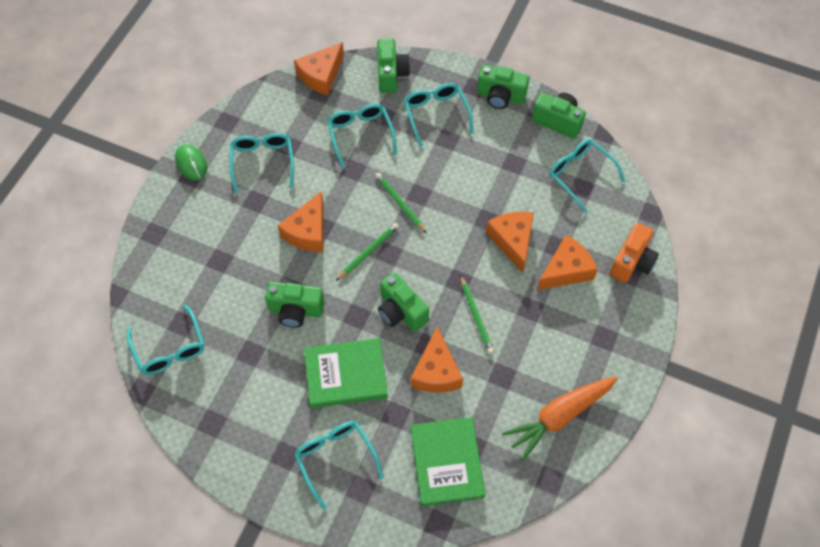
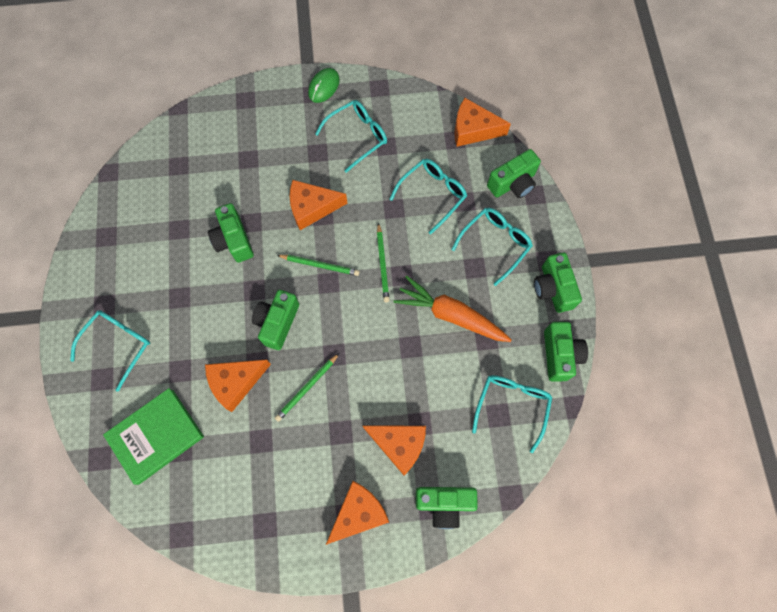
camera: 60 degrees right, 10 degrees up
turquoise glasses [127,304,204,375] -> none
green book [304,338,388,408] -> none
green pencil [375,173,427,234] -> green pencil turned 150 degrees clockwise [377,223,390,302]
orange cheese [486,211,534,273] -> orange cheese moved to [326,481,389,545]
orange carrot [502,376,618,461] -> orange carrot moved to [394,276,512,342]
orange camera [610,223,659,283] -> green camera [416,487,478,529]

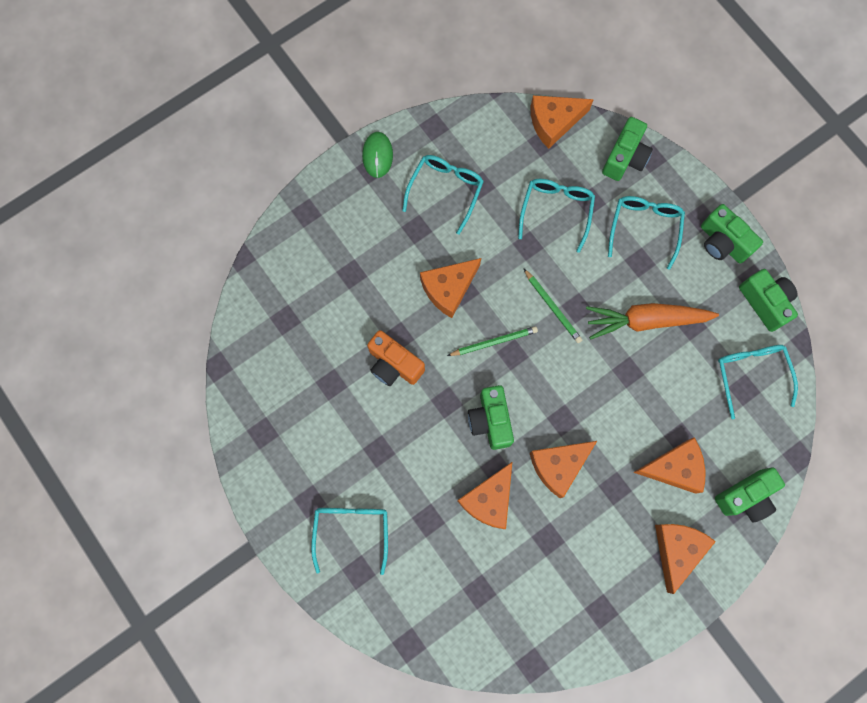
camera: 30 degrees left, 5 degrees up
green book [103,388,204,485] -> none
green camera [208,203,254,263] -> orange camera [367,330,425,386]
green pencil [275,353,339,422] -> orange cheese [530,441,597,498]

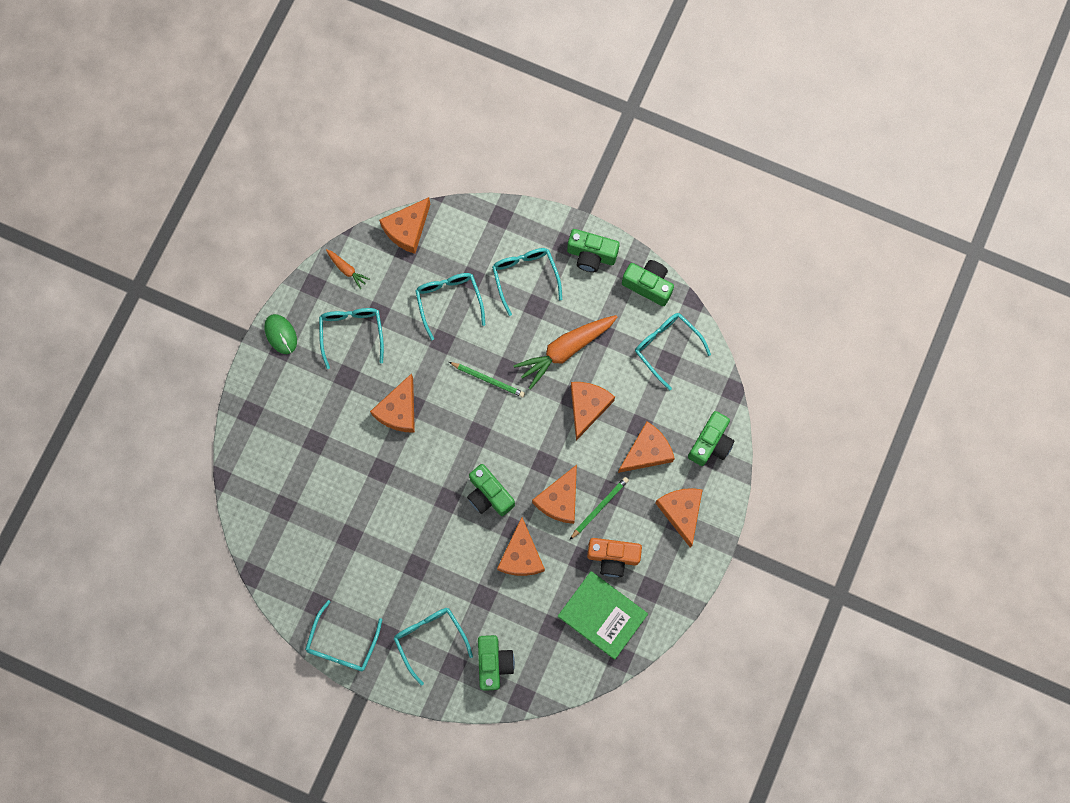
camera: 30 degrees left, 0 degrees up
orange camera [367,330,425,386] -> orange camera moved to [587,538,642,577]
green pencil [447,326,538,356] -> green pencil moved to [570,477,629,540]
green camera [602,117,653,181] -> green camera moved to [478,635,515,691]
none -> turquoise glasses [305,600,382,671]
none -> orange carrot [326,249,370,289]
none -> green book [558,571,648,660]
none -> orange cheese [571,382,615,441]

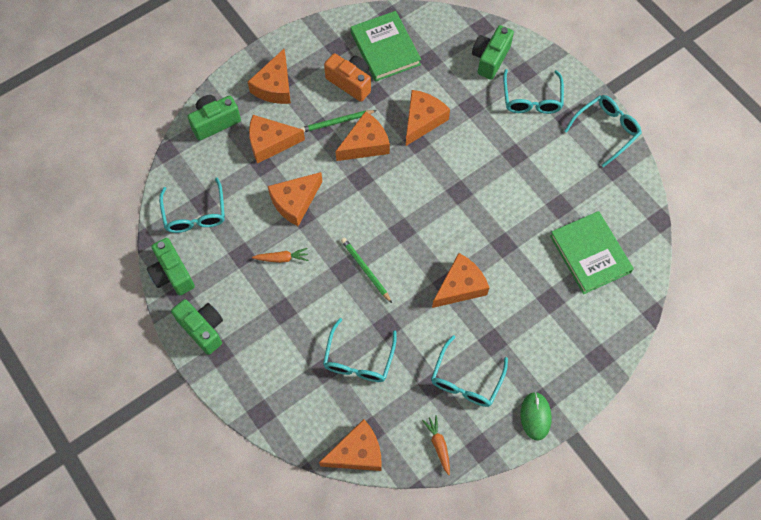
camera: 150 degrees left, 10 degrees down
green camera [467,464,515,516] -> none
turquoise glasses [492,248,562,316] -> none
orange carrot [513,315,617,390] -> orange carrot [252,248,308,263], size x0.48
none -> green book [550,211,634,294]

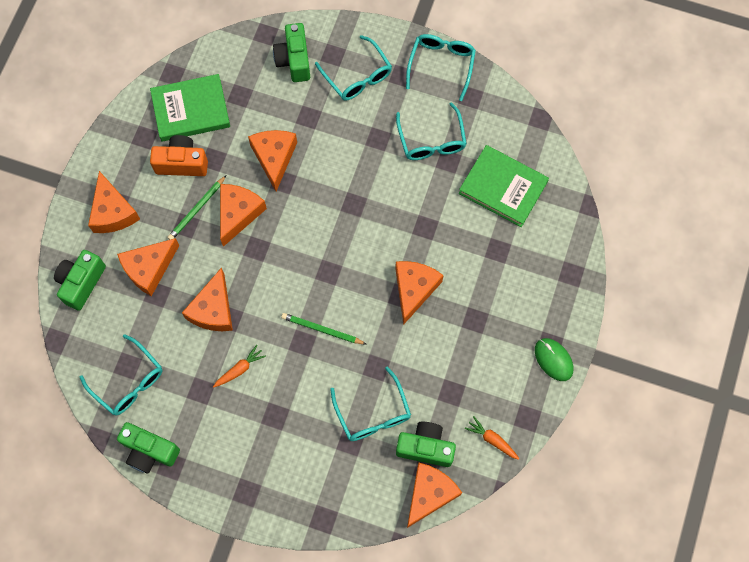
camera: 35 degrees left, 5 degrees up
green camera [171,299,223,355] -> green camera moved to [396,422,456,467]
green book [351,11,421,82] -> green book turned 45 degrees counterclockwise [150,74,230,142]
turquoise glasses [431,335,508,407] -> turquoise glasses moved to [396,102,467,160]

